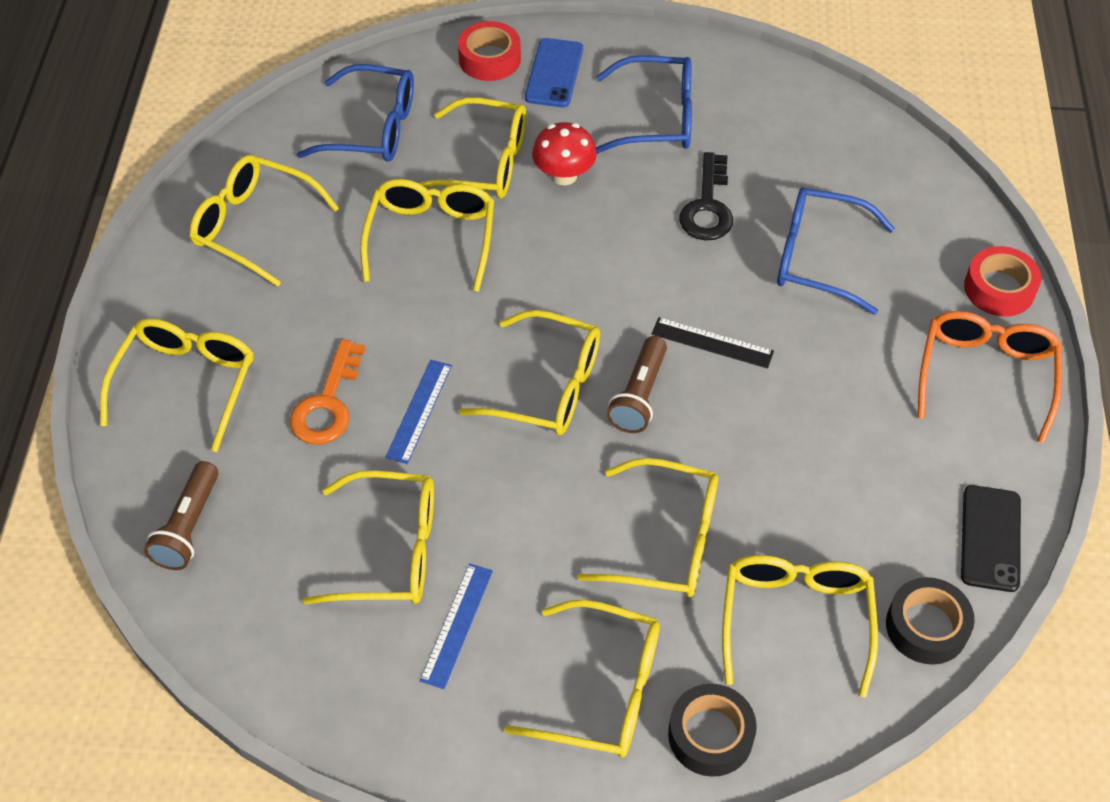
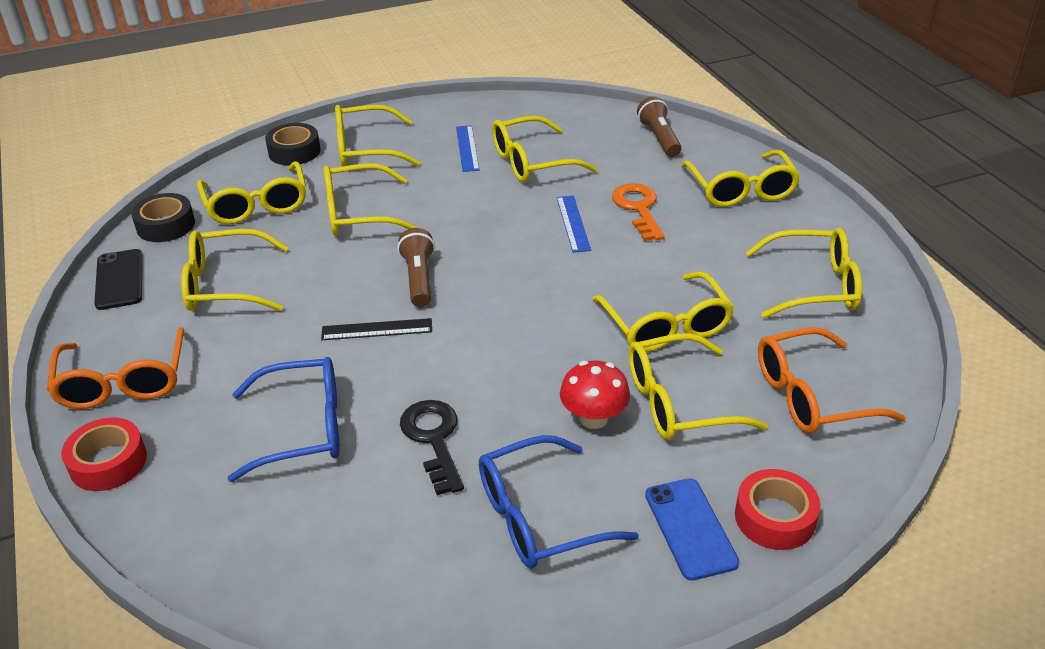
camera: 155 degrees right, 15 degrees down
blue glasses [297,64,414,162] -> orange glasses [758,327,906,434]
yellow glasses [459,310,600,435] -> yellow glasses moved to [181,229,288,311]

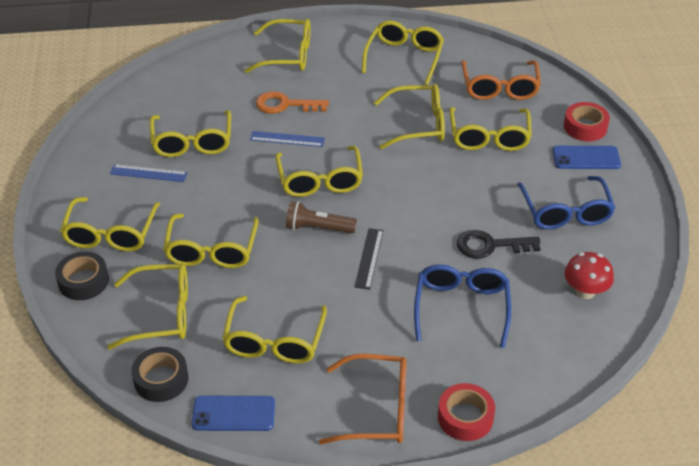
camera: 75 degrees left, 5 degrees up
black phone [94,249,143,310] -> blue phone [192,396,275,431]
red mushroom [560,360,630,429] -> red mushroom moved to [564,252,614,299]
brown flashlight [637,96,682,157] -> none
none -> yellow glasses [276,146,363,197]

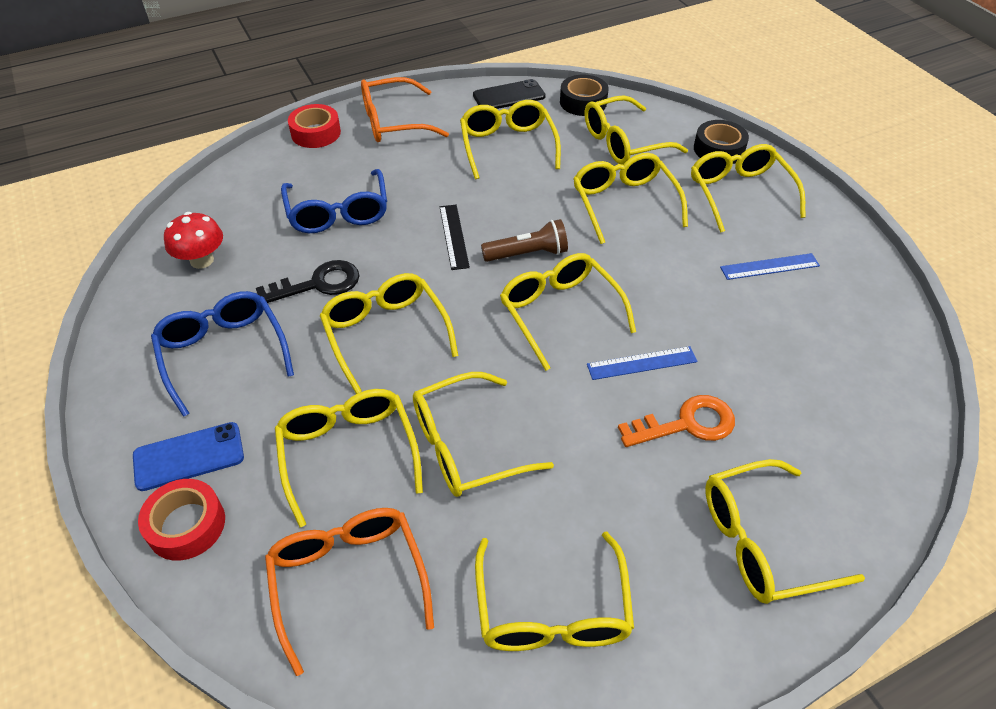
camera: 160 degrees right, 5 degrees up
yellow glasses [150,110,231,157] -> yellow glasses moved to [320,273,458,394]
blue phone [192,396,275,431] -> black phone [473,79,546,109]

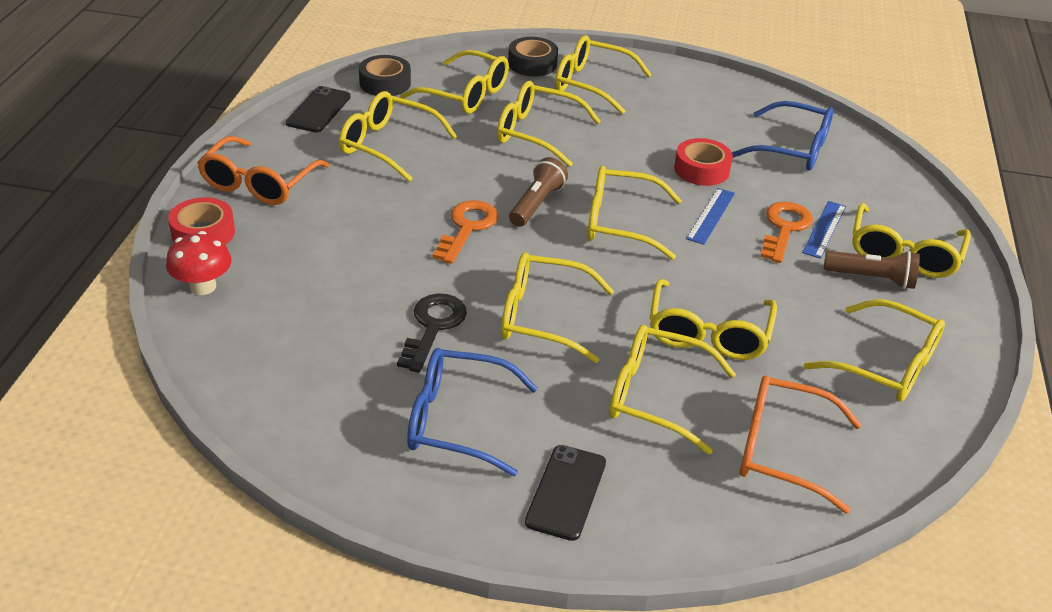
camera: 55 degrees left, 10 degrees down
blue phone [133,422,244,491] -> black phone [525,445,606,541]
red tape [138,479,225,561] -> red tape moved to [674,138,733,186]
red mushroom [164,212,223,269] -> red mushroom moved to [166,231,232,295]
blue glasses [281,169,387,233] -> blue glasses moved to [732,101,833,171]
black ruler [440,205,470,270] -> orange key [432,200,498,264]
yellow glasses [585,95,688,165] -> yellow glasses turned 75 degrees counterclockwise [400,50,509,114]
blue ruler [720,253,820,280] -> blue ruler moved to [802,201,846,259]
none -> brown flashlight [824,251,920,289]

